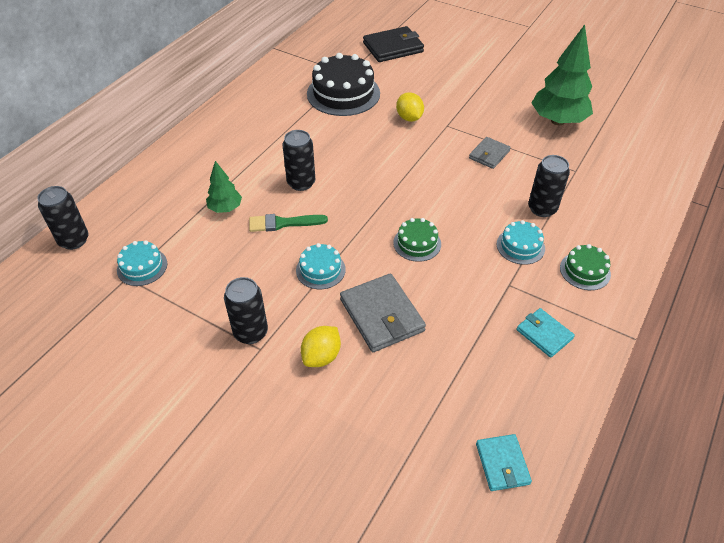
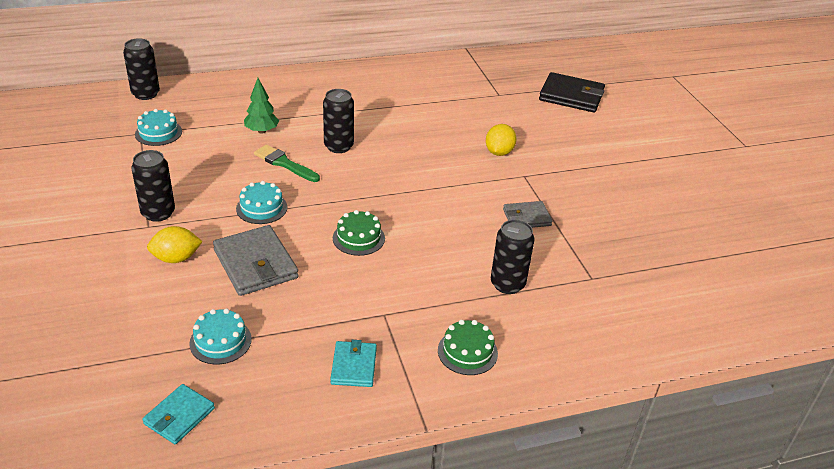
camera: 40 degrees right, 10 degrees down
black cake [307,53,380,116] -> none
grey wallet [340,273,426,352] -> grey wallet turned 45 degrees counterclockwise [213,225,299,296]
turquoise cake [497,220,545,265] -> turquoise cake moved to [189,308,252,364]
green tree [532,25,593,125] -> none

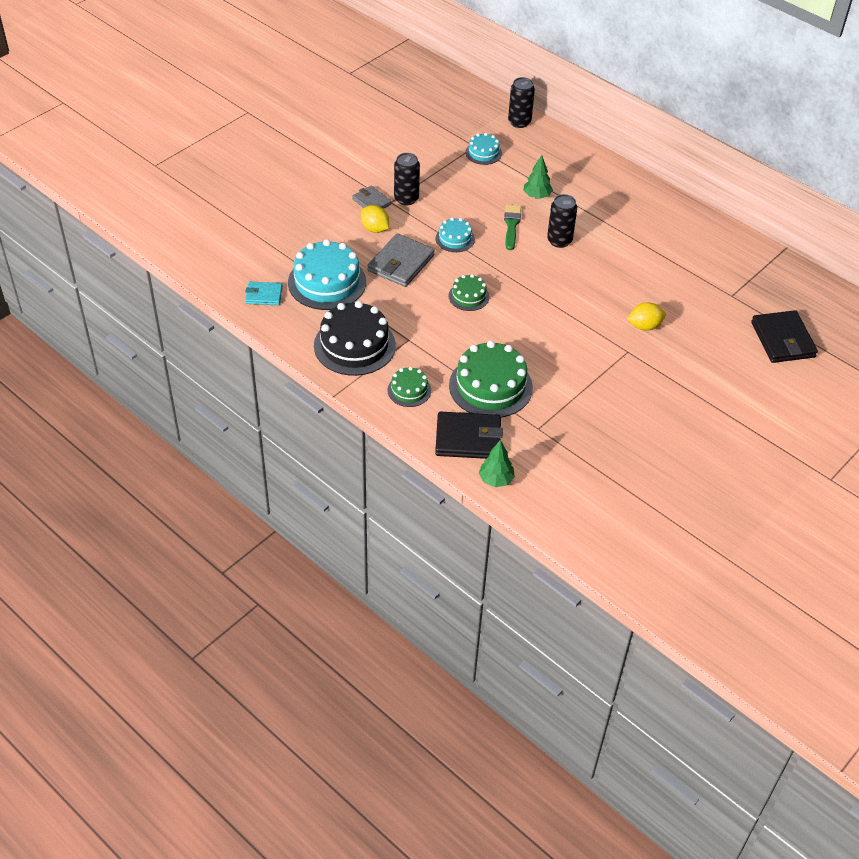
camera: 60 degrees right, 10 degrees up
turquoise cake [189,308,252,364] -> turquoise cake [288,239,366,310], size x1.92
turquoise wallet [330,340,377,387] -> black cake [314,301,396,376]
black can [491,220,535,294] -> green cake [449,341,533,418]
grey wallet [503,201,553,228] -> grey wallet moved to [352,185,392,209]
none -> black wallet [435,412,503,459]
none -> green tree [479,440,515,487]

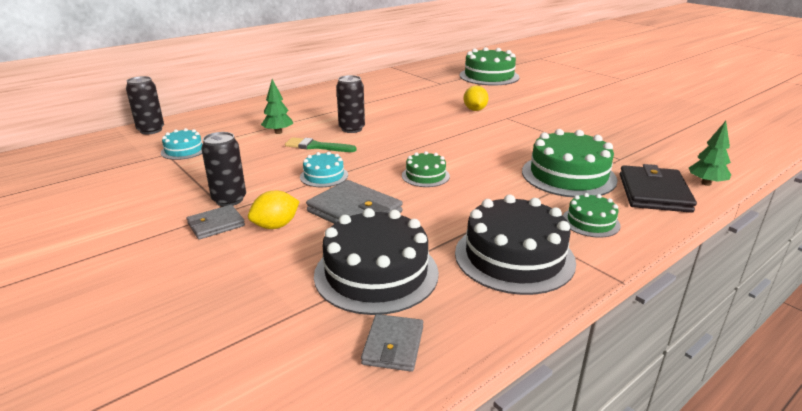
camera: 80 degrees left, 20 degrees down
turquoise wallet [245,282,283,305] -> grey wallet [361,314,423,372]
turquoise cake [288,239,366,310] -> black cake [314,208,439,315]
black wallet [751,310,818,363] -> green cake [460,47,519,86]

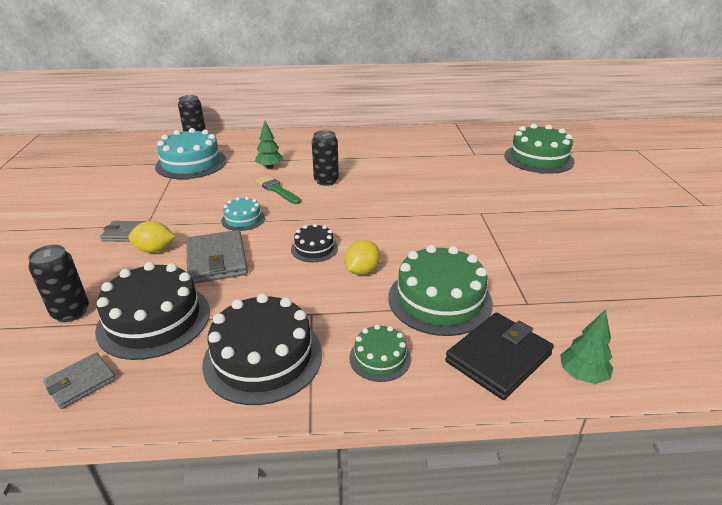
camera: 35 degrees right, 5 degrees up
turquoise cake [161,128,203,160] -> turquoise cake [155,128,227,179], size x1.92
black can [201,132,246,207] -> black can moved to [28,245,89,322]
green cake [402,151,450,187] -> black cake [291,224,338,262]
yellow lemon [463,85,489,111] -> yellow lemon moved to [345,240,380,275]

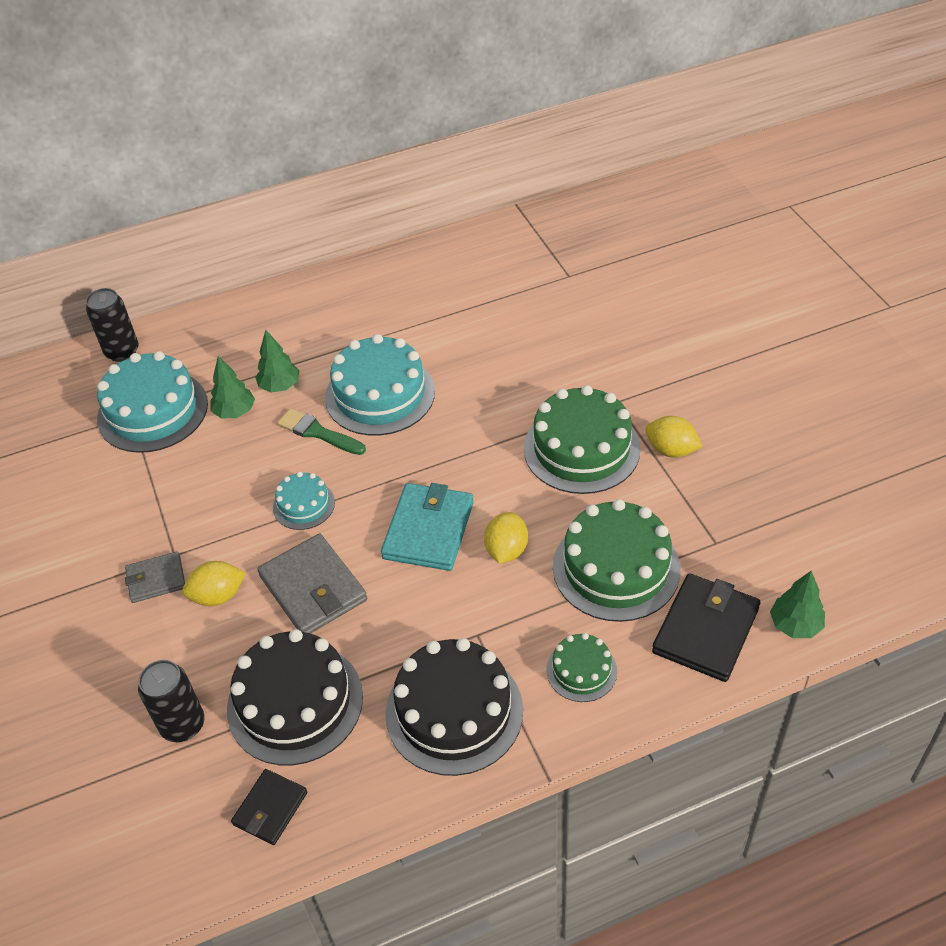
camera: 15 degrees left, 15 degrees up
grey wallet [43,353,116,409] -> black wallet [231,769,307,845]
black cake [291,224,338,262] -> turquoise wallet [381,483,474,571]
black can [312,130,339,186] -> turquoise cake [325,334,435,436]
green cake [504,124,575,174] -> green cake moved to [524,385,641,494]
none -> green tree [211,356,255,418]
none -> yellow lemon [646,416,702,458]

